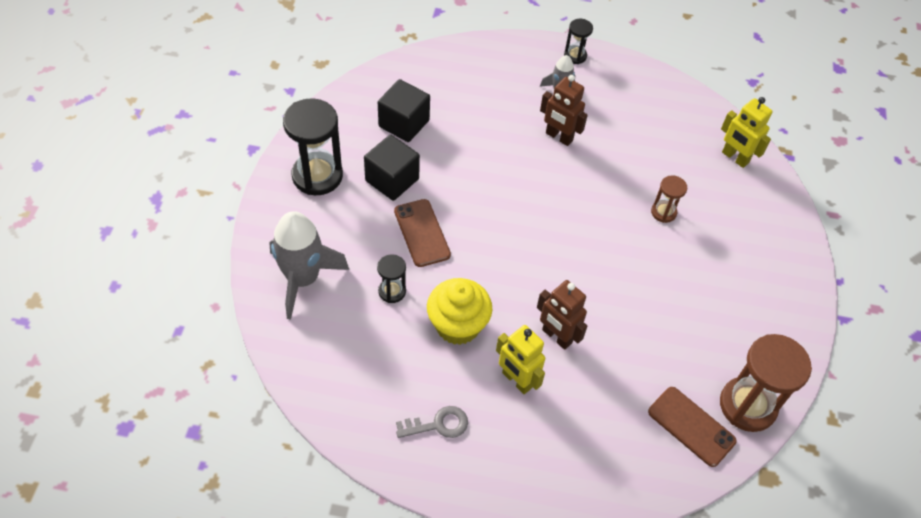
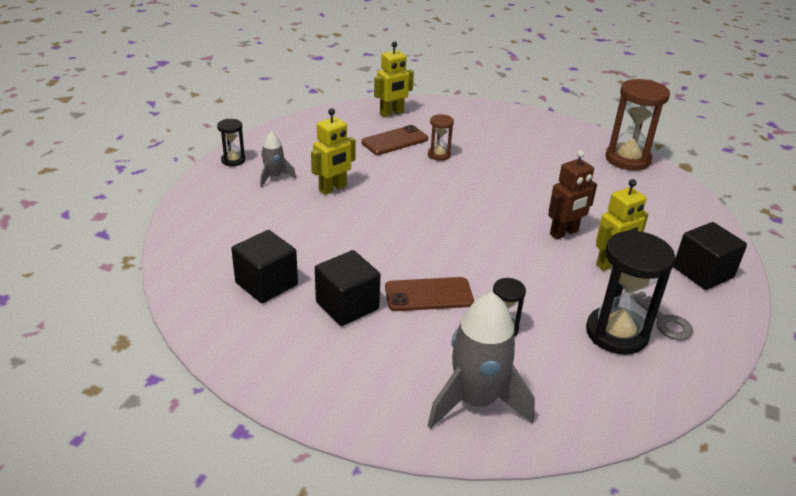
camera: 75 degrees left, 20 degrees down
black hourglass [283,98,343,195] -> black hourglass moved to [586,230,675,355]
grey key [396,406,468,438] -> grey key turned 150 degrees clockwise [633,291,693,340]
yellow cupcake [427,278,492,345] -> none
brown robot [540,75,588,146] -> yellow robot [311,108,355,195]
brown phone [648,387,737,467] -> brown phone moved to [361,125,428,155]
none -> black cube [673,222,747,290]

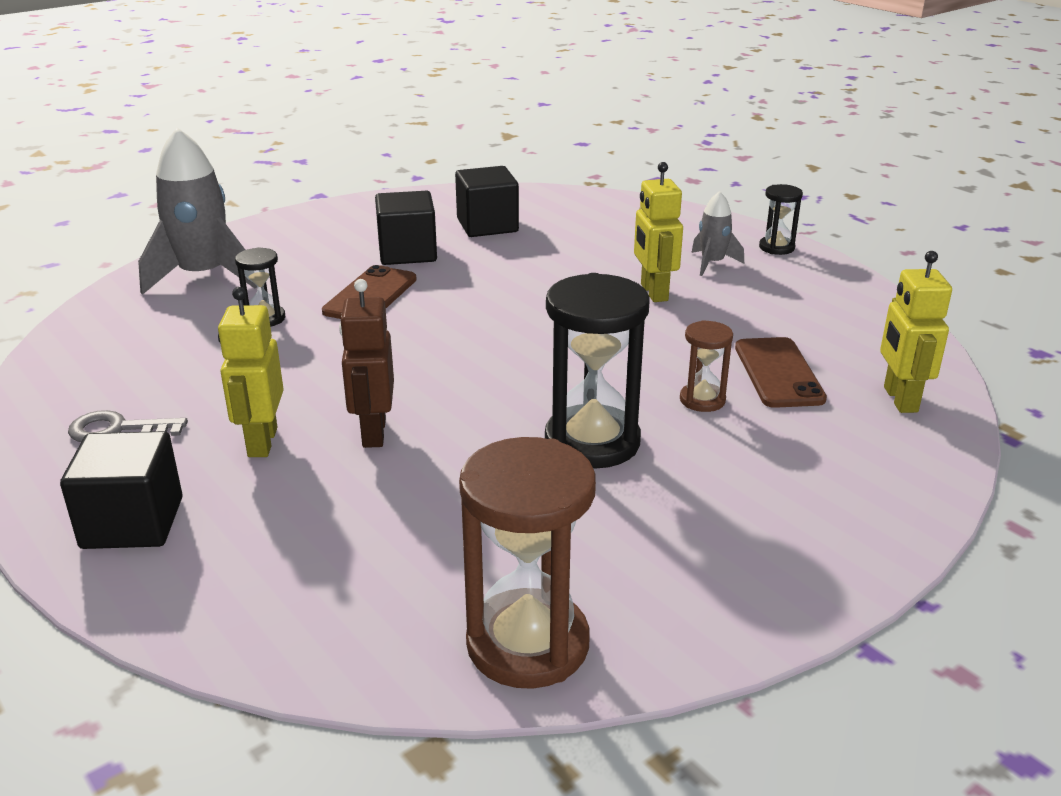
camera: 120 degrees right, 5 degrees down
black hourglass [586,230,675,355] -> black hourglass moved to [545,273,649,468]

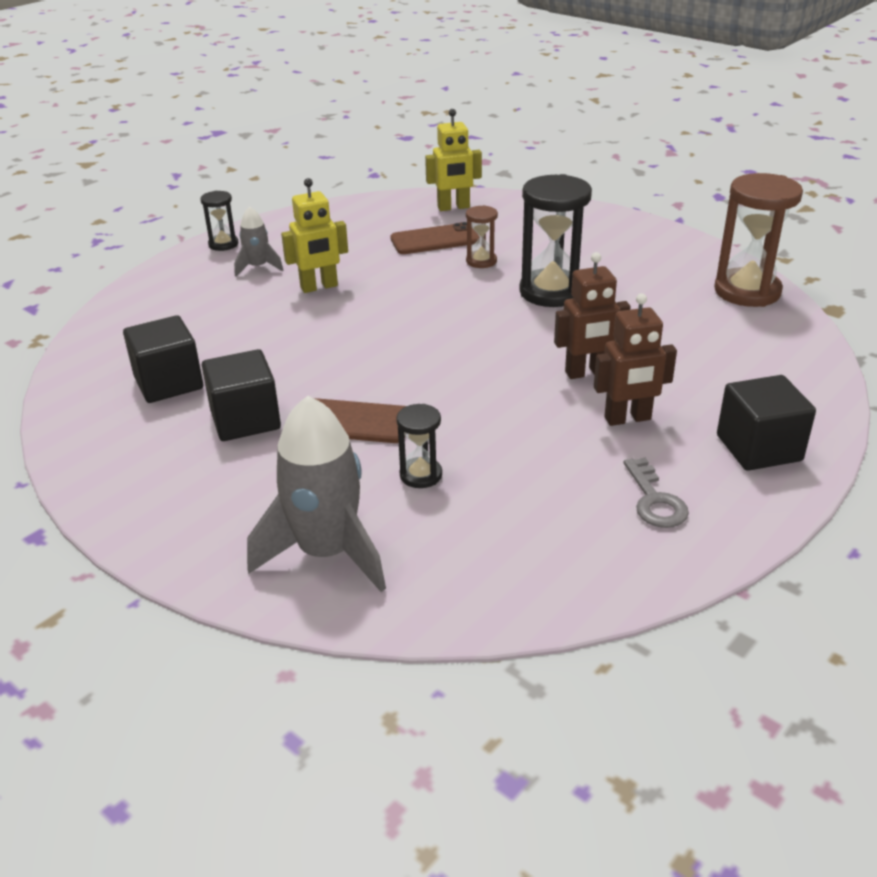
camera: 100 degrees left, 5 degrees up
yellow robot [218,287,284,457] -> brown robot [594,293,677,426]

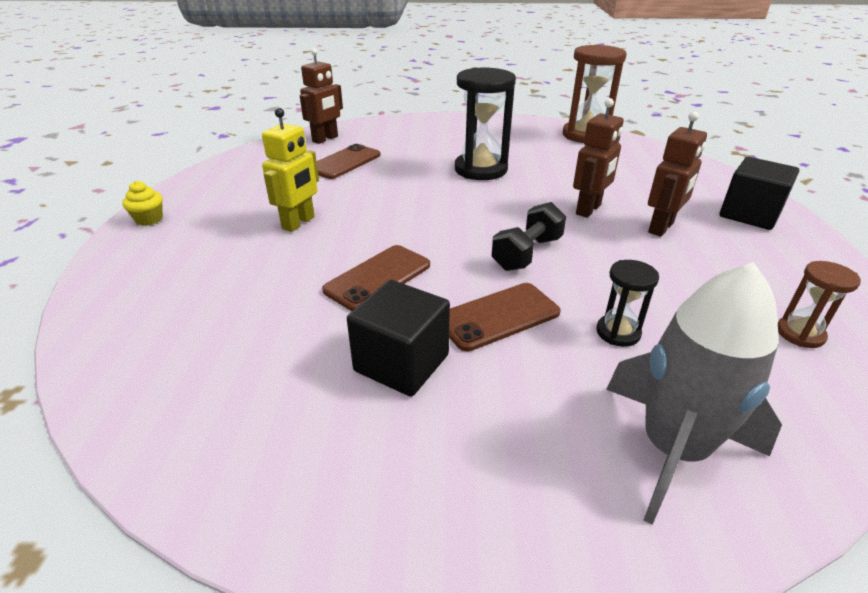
camera: 40 degrees left, 0 degrees up
black cube [123,315,203,403] -> none
black hourglass [200,191,238,251] -> yellow cupcake [122,181,163,226]
grey rocket [234,206,284,277] -> none
yellow robot [425,109,482,211] -> brown robot [300,48,343,144]
brown hourglass [466,205,498,268] -> brown hourglass moved to [778,261,861,348]
grey key [624,457,689,528] -> none
none -> brown phone [322,245,430,311]
none -> black dumbbell [491,202,566,271]

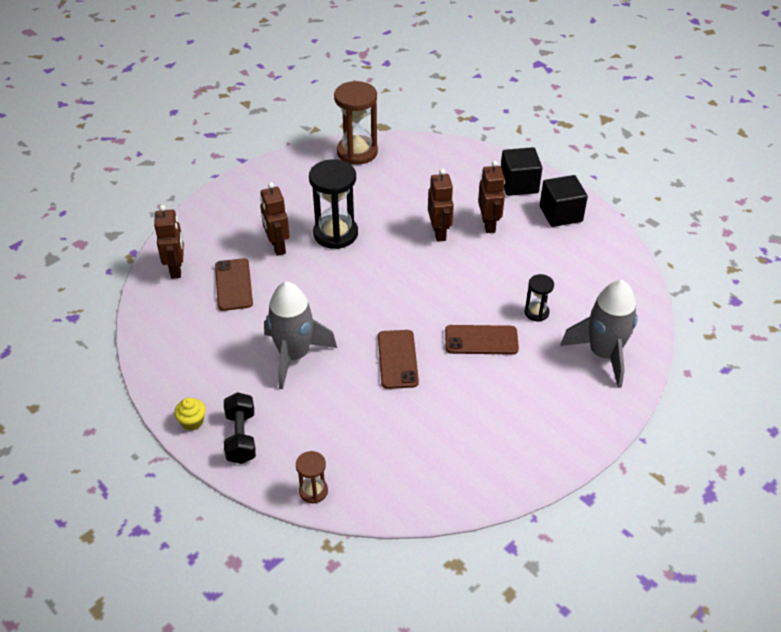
camera: 45 degrees left, 10 degrees up
yellow robot [262,108,319,232] -> grey rocket [264,281,337,389]
black cube [347,280,450,397] -> black cube moved to [540,175,588,227]
brown phone [449,283,561,352] -> brown phone turned 75 degrees clockwise [445,325,519,355]
black dumbbell [491,202,566,271] -> black dumbbell moved to [224,392,256,464]
brown hourglass [778,261,861,348] -> brown hourglass moved to [296,451,328,504]
none -> brown robot [260,182,290,256]

